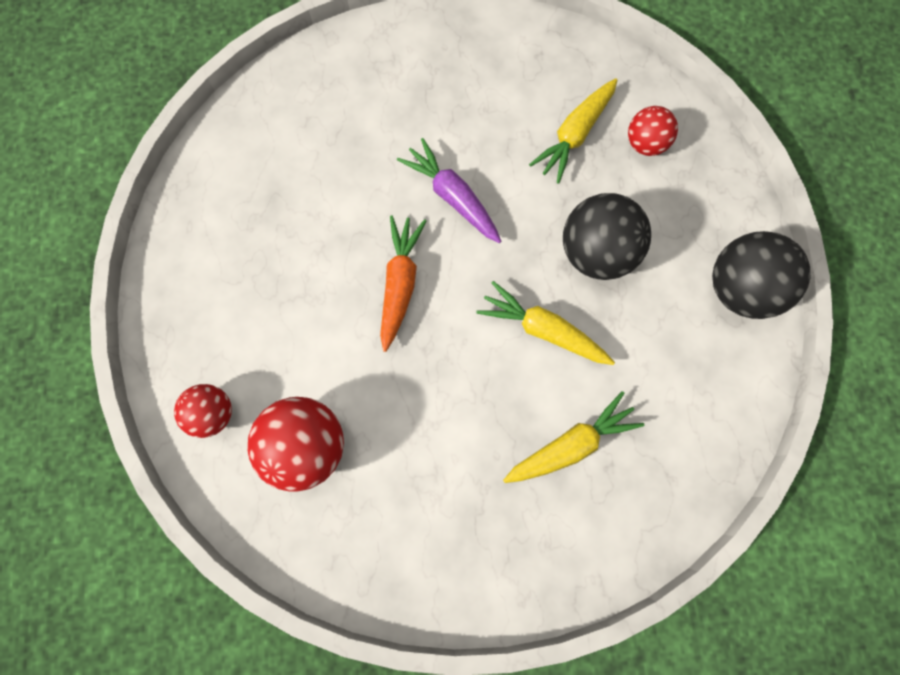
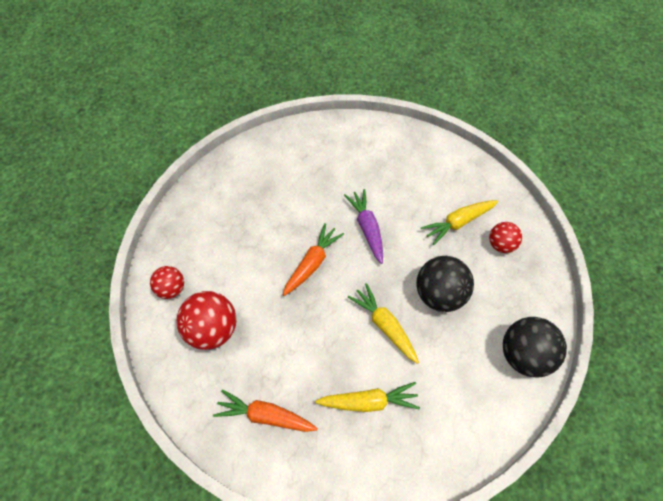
camera: 25 degrees right, 15 degrees down
none -> orange carrot [213,389,318,432]

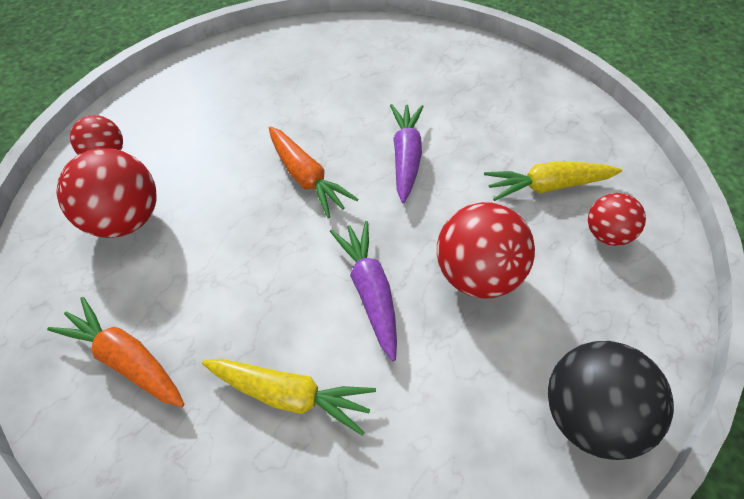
camera: 20 degrees right, 5 degrees down
orange carrot [283,223,344,296] -> orange carrot turned 90 degrees clockwise [269,126,359,218]
yellow carrot [348,283,419,364] -> purple carrot [330,221,397,361]
black ball [416,256,474,312] -> red ball [437,202,535,299]

